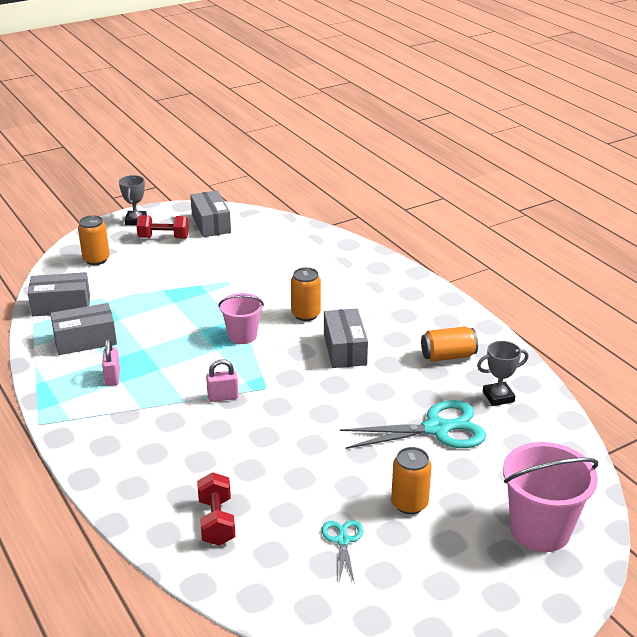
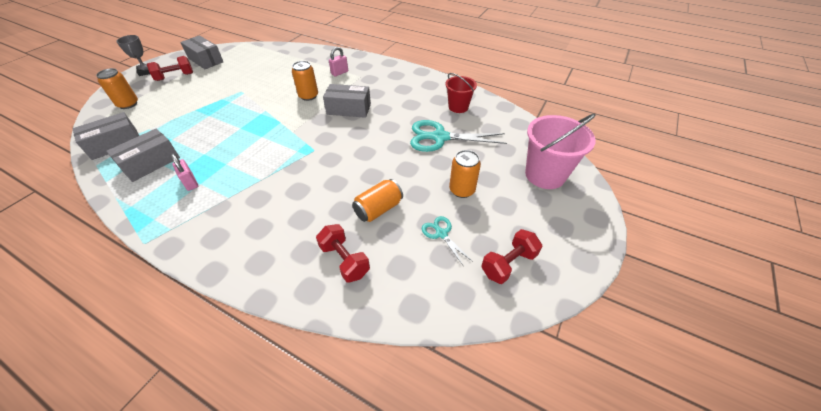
camera: 30 degrees left, 15 degrees up
pink padlock [206,359,239,402] -> pink padlock moved to [329,47,348,76]
pink bucket [218,293,264,344] -> none
grey box [324,308,368,368] -> grey box turned 45 degrees counterclockwise [323,84,371,118]
turquoise scissors [340,400,486,449] -> turquoise scissors turned 135 degrees counterclockwise [410,120,507,152]
orange can [421,326,478,362] -> orange can moved to [352,179,403,222]
grey trophy [477,341,529,406] -> red bucket [446,73,477,113]
none -> red dumbbell [481,229,542,284]

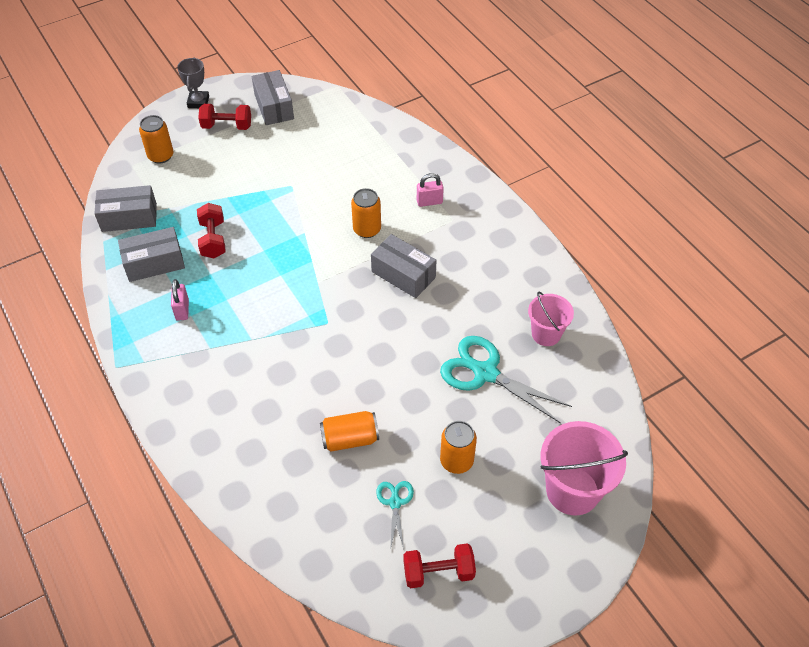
camera: 30 degrees right, 5 degrees up
red dumbbell [316,224,370,283] -> red dumbbell moved to [197,203,226,258]
red bucket [446,73,477,113] -> pink bucket [528,292,574,346]

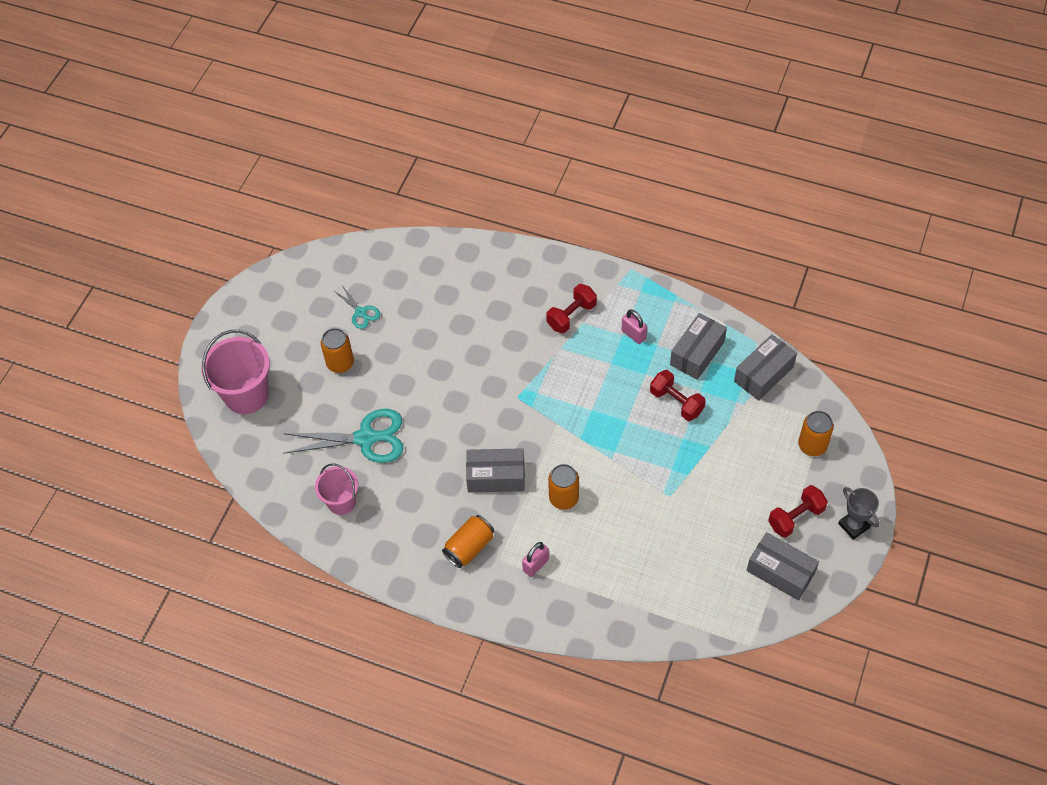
camera: 145 degrees right, 5 degrees up
orange can [320,411,379,452] -> orange can moved to [442,515,494,568]
red dumbbell [403,543,476,588] -> red dumbbell moved to [546,284,597,333]

